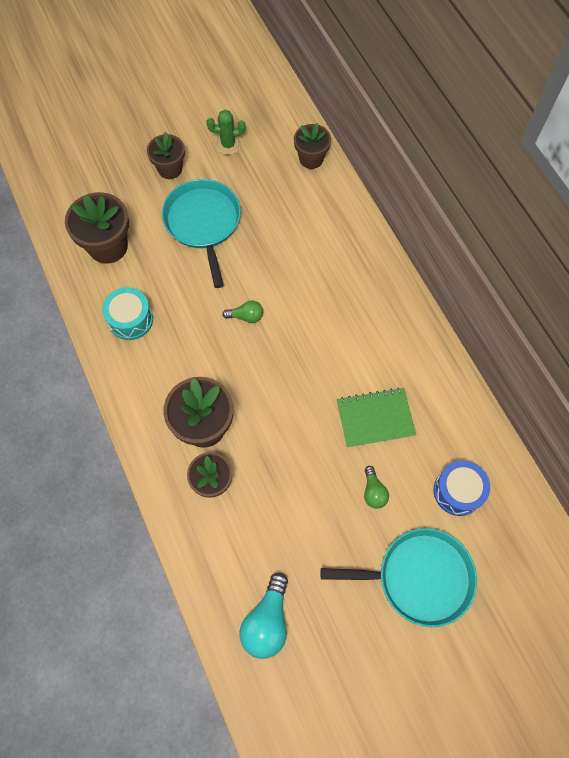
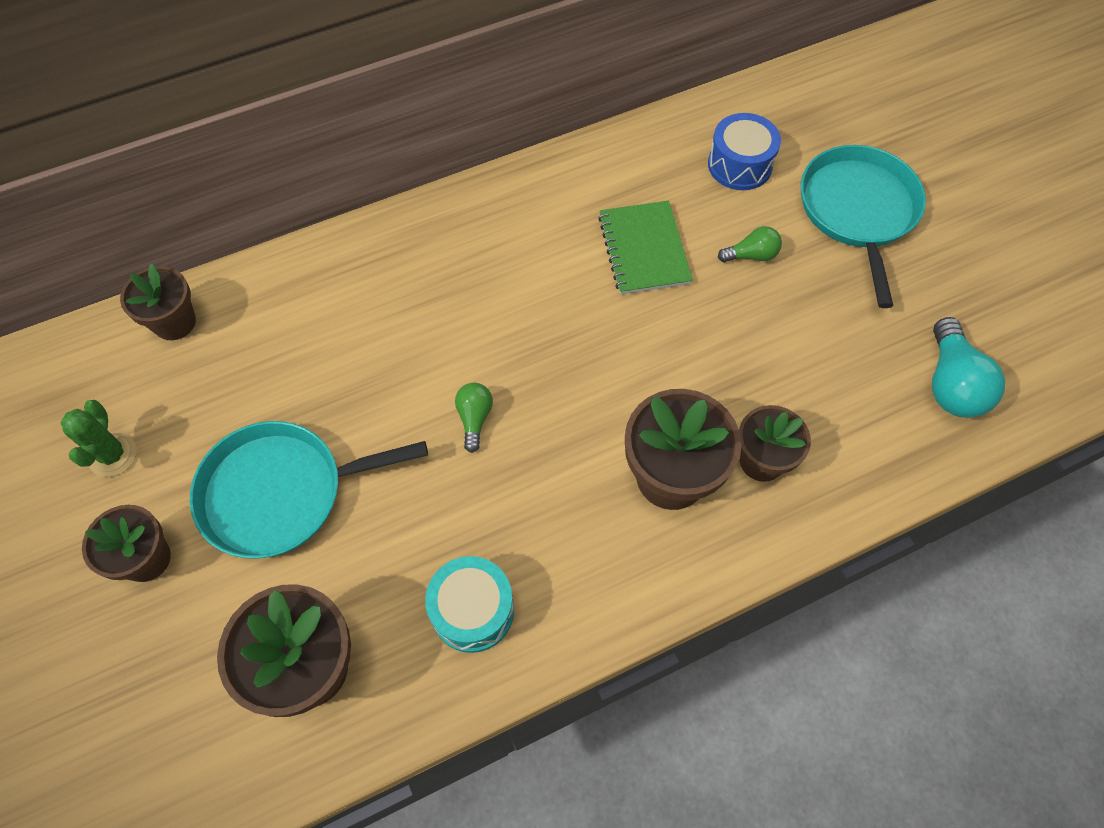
camera: 90 degrees left, 5 degrees down
turquoise light bulb [240,573,288,659] -> turquoise light bulb turned 75 degrees clockwise [932,317,1005,418]

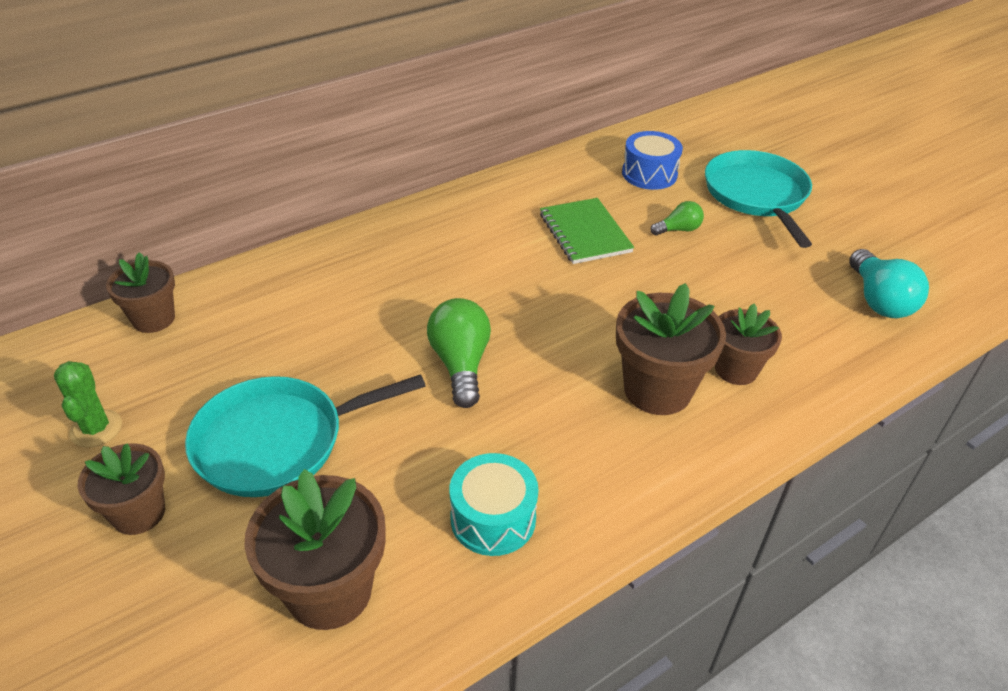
camera: 10 degrees left, 20 degrees down
green light bulb [455,383,493,453] -> green light bulb [427,298,491,408], size x1.75

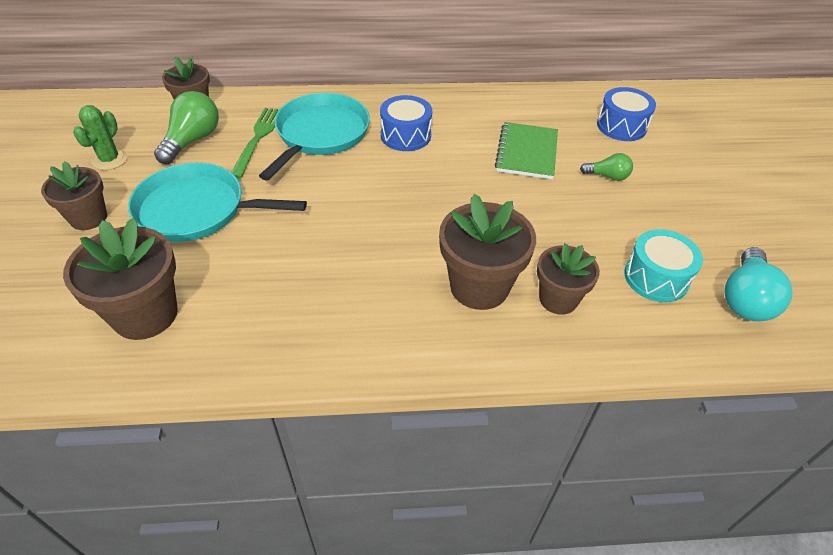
camera: 30 degrees right, 5 degrees up
green light bulb [427,298,491,408] -> green light bulb moved to [154,91,219,164]
turquoise drum [449,453,538,556] -> turquoise drum moved to [624,229,703,303]
turquoise pan [705,150,812,248] -> turquoise pan moved to [259,93,370,181]
none -> green fork [231,108,278,178]
none -> blue drum [380,95,432,151]

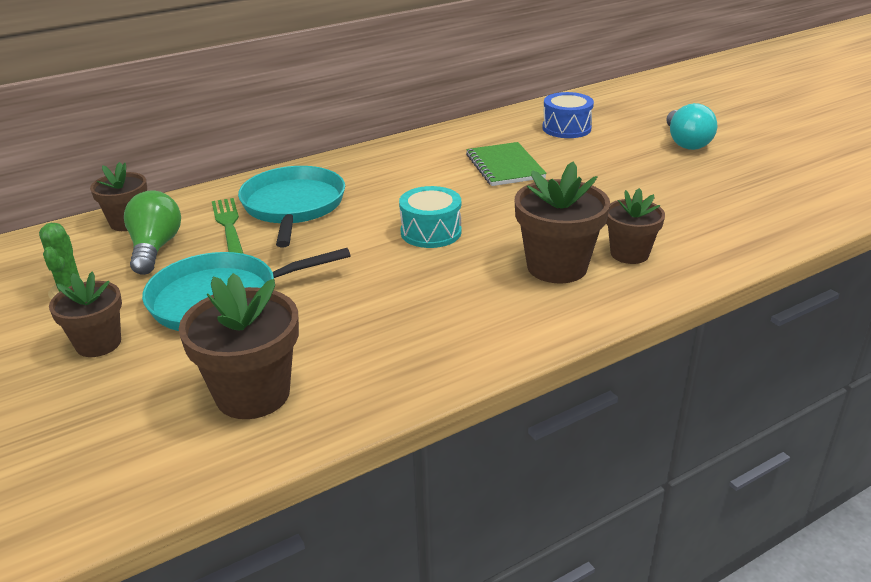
camera: 25 degrees left, 15 degrees down
blue drum [380,95,432,151] -> none
green light bulb [580,153,633,181] -> none
turquoise drum [624,229,703,303] -> turquoise drum moved to [399,186,461,248]
turquoise light bulb [724,247,792,321] -> turquoise light bulb moved to [666,103,717,150]

